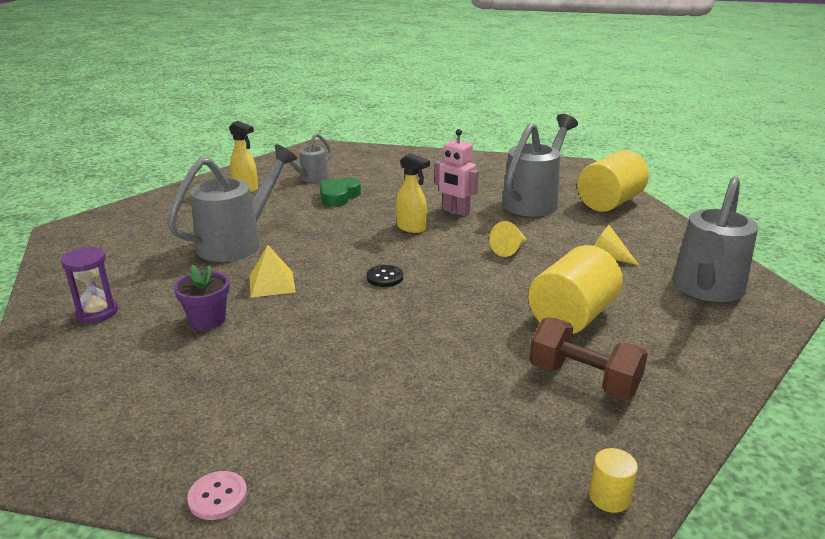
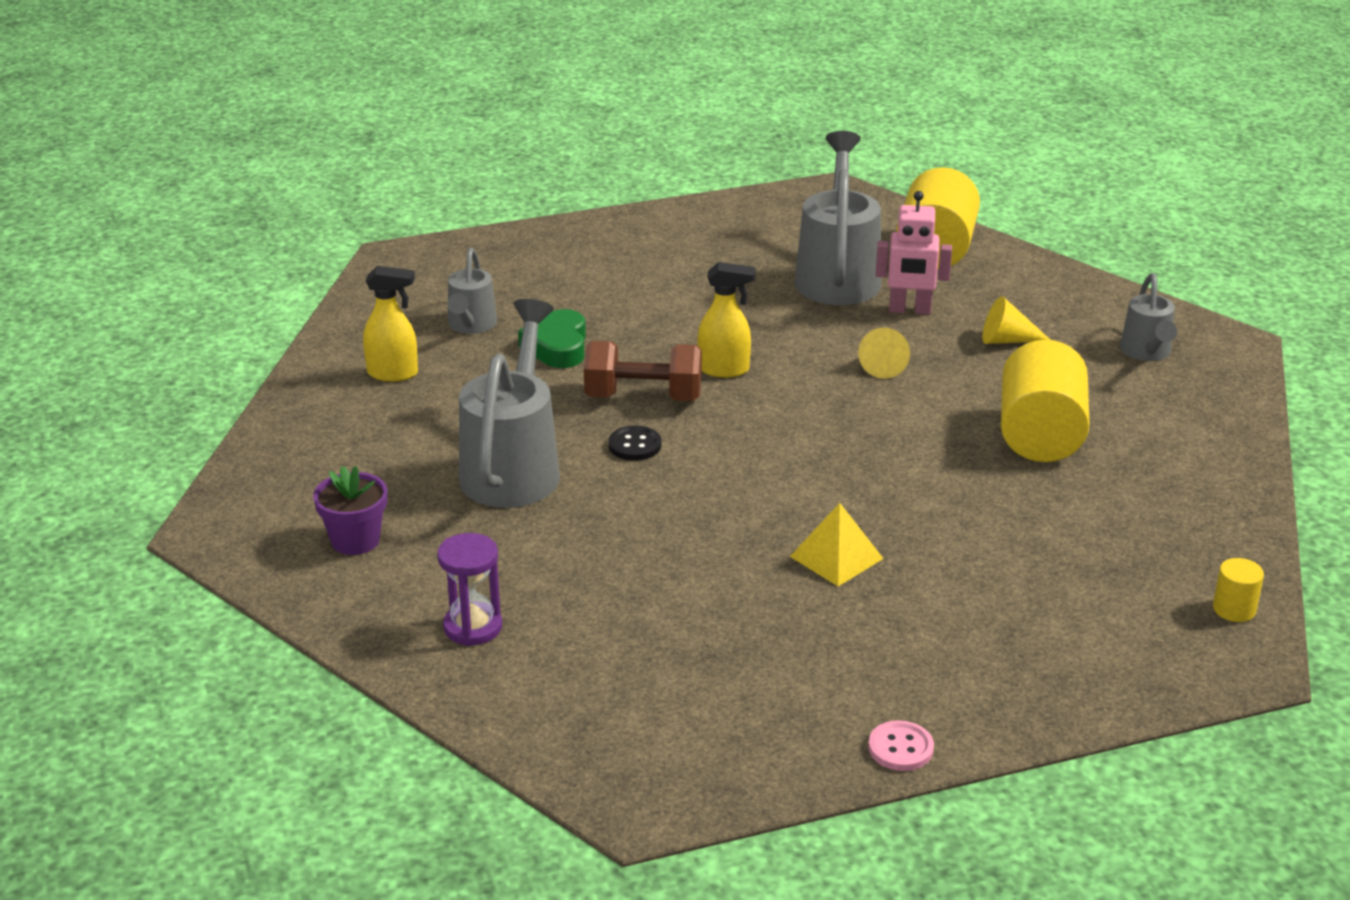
camera: 30 degrees left, 5 degrees up
purple flower pot [174,265,230,330] -> purple flower pot moved to [313,466,387,555]
yellow pyramid [250,245,296,297] -> yellow pyramid moved to [790,503,884,586]
black button [366,265,403,287] -> black button moved to [608,425,661,461]
pink robot [435,129,479,216] -> pink robot moved to [876,191,952,315]
brown dumbbell [529,318,648,399] -> brown dumbbell moved to [584,341,702,401]
grey watering can [672,176,758,302] -> grey watering can [1120,273,1177,361], size x0.55

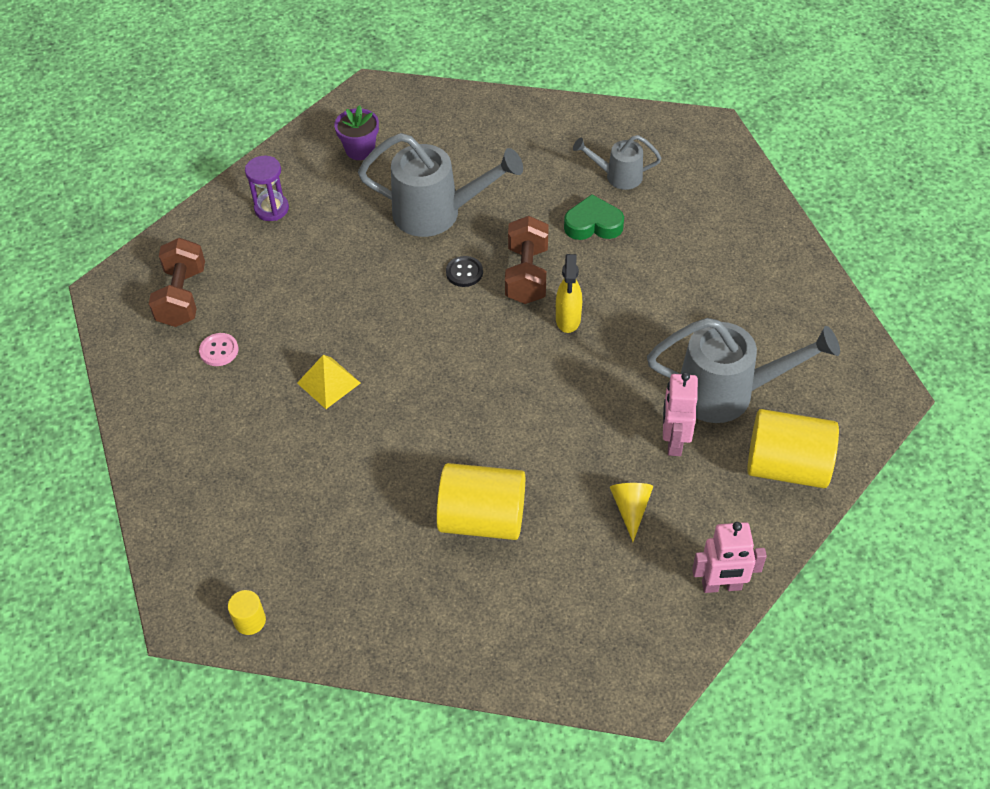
camera: 90 degrees right, 20 degrees up
yellow spray bottle [363,266,418,382] -> none
yellow cone [858,328,910,379] -> none
pink button [868,720,934,771] -> pink button moved to [199,333,238,366]
grey watering can [1120,273,1177,361] -> none
none -> brown dumbbell [149,238,205,327]
none -> pink robot [692,522,767,593]

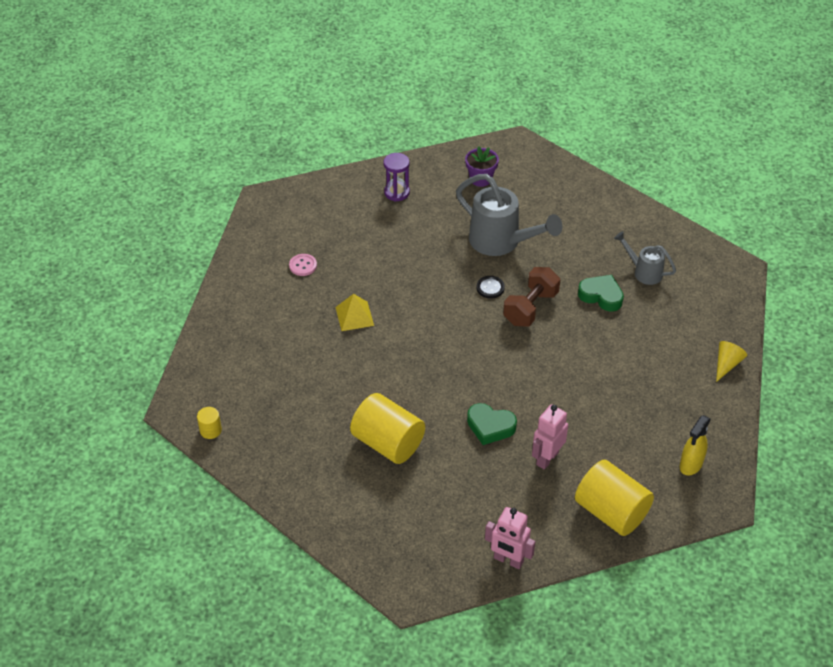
camera: 30 degrees right, 5 degrees down
brown dumbbell [149,238,205,327] -> none
yellow spray bottle [556,254,582,333] -> yellow spray bottle moved to [680,415,711,476]
yellow cone [610,483,653,542] -> yellow cone moved to [716,341,747,382]
grey watering can [647,318,840,423] -> none
none -> green heart [467,403,517,445]

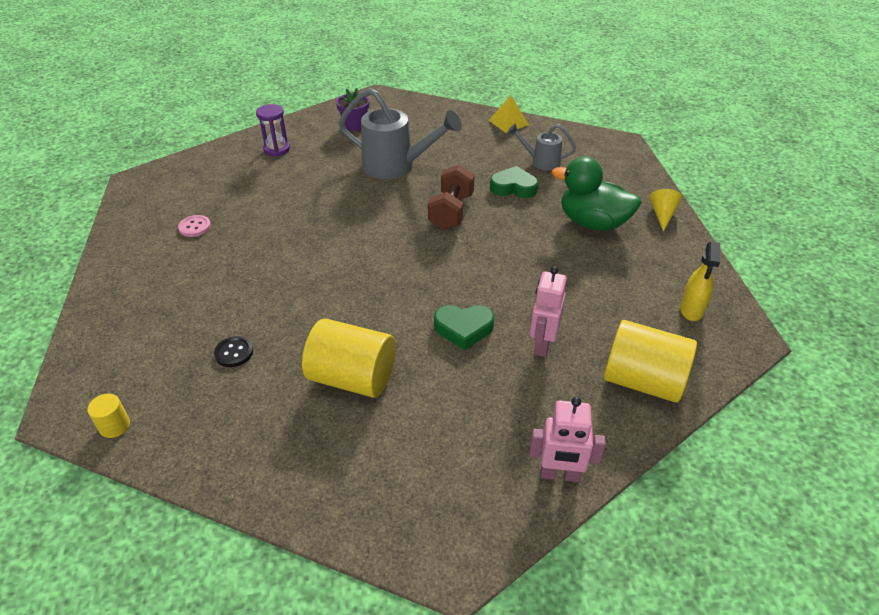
camera: 20 degrees left, 5 degrees down
yellow pyramid [335,294,374,331] -> yellow pyramid moved to [488,95,529,133]
black button [477,276,505,299] -> black button moved to [214,336,253,367]
none -> green duck [552,157,641,231]

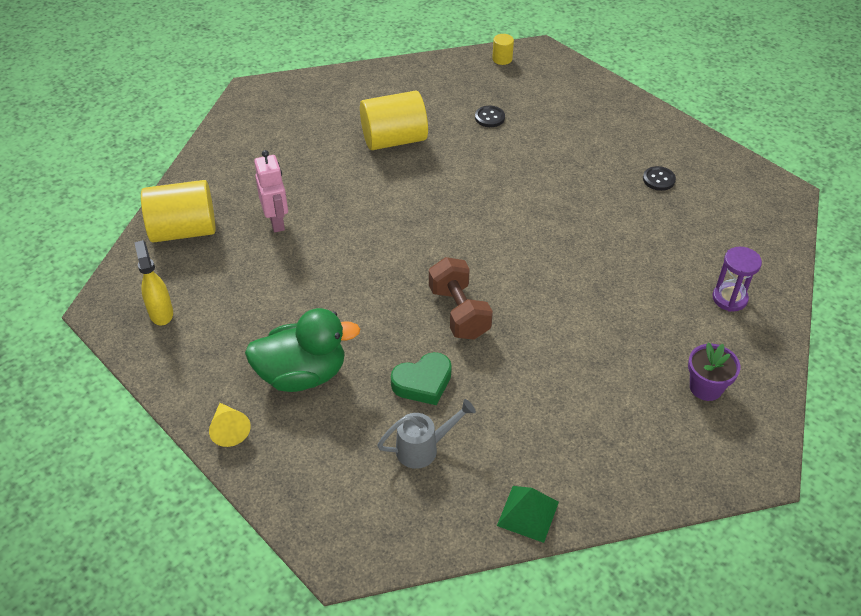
camera: 145 degrees right, 5 degrees up
pink button [178,215,211,237] -> black button [643,166,676,191]
grey watering can [339,88,462,179] -> none
green heart [434,305,494,351] -> none
yellow pyramid [488,95,529,133] -> green pyramid [497,486,559,543]
pink robot [530,397,606,482] -> none

